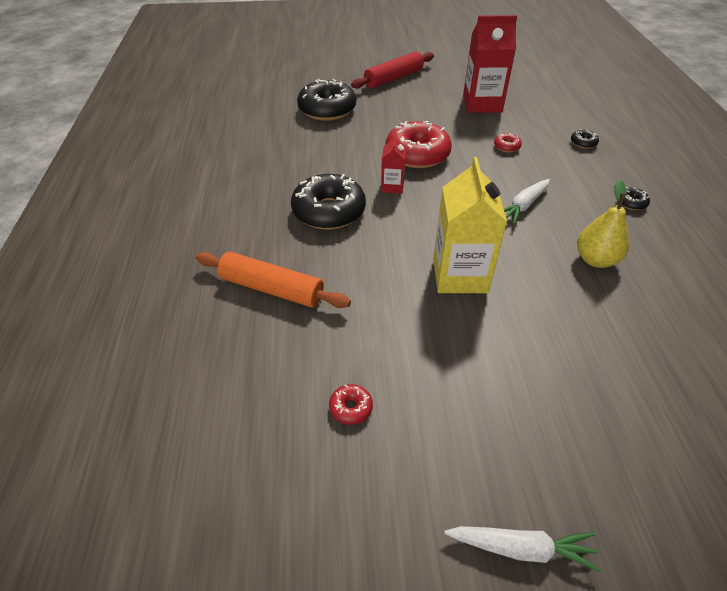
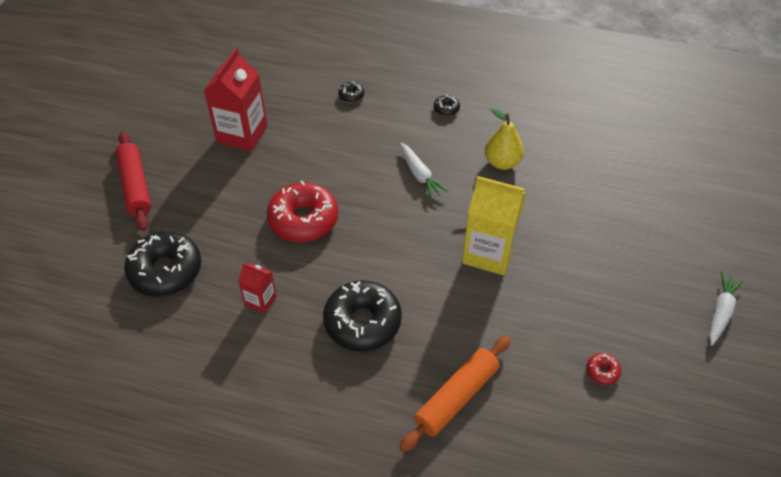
camera: 70 degrees left, 5 degrees up
red carton [381,134,406,194] -> red carton moved to [238,263,277,314]
red donut [494,133,522,153] -> none

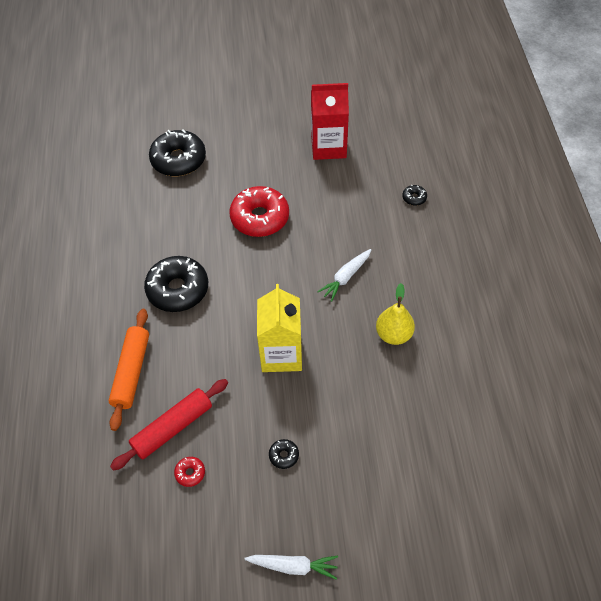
camera: 70 degrees right, 5 degrees up
red rolling pin [115,131,151,231] -> red rolling pin moved to [110,379,228,471]
red carton [238,263,277,314] -> none
orange rolling pin [399,336,511,452] -> orange rolling pin turned 75 degrees clockwise [108,309,149,431]
black donut [434,94,460,116] -> black donut moved to [269,439,299,469]

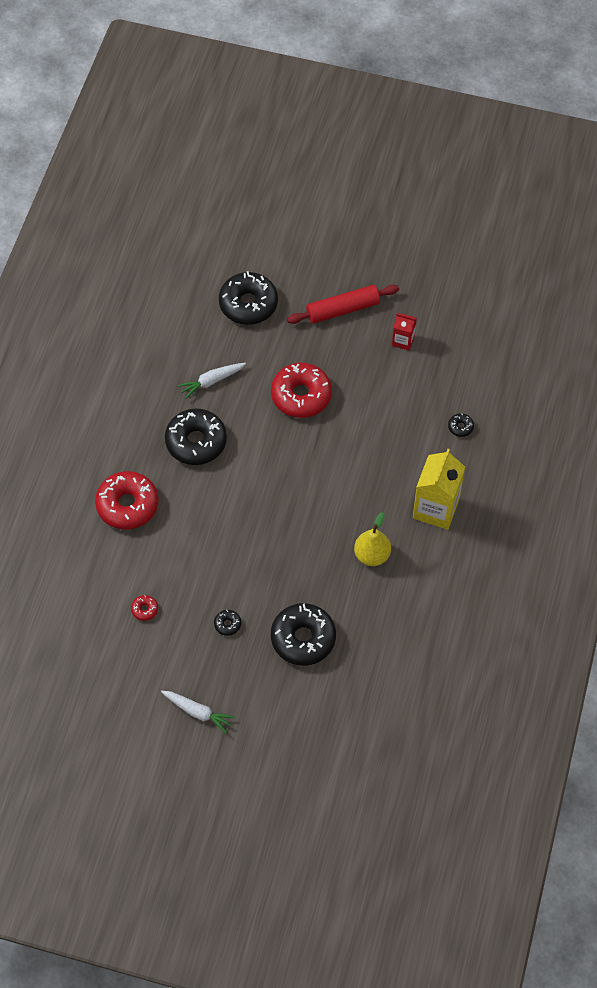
camera: 20 degrees right, 5 degrees up
orange rolling pin [108,309,149,431] -> red donut [95,471,159,529]
red rolling pin [110,379,228,471] -> red rolling pin moved to [287,285,399,324]
yellow carton [257,284,302,372] -> yellow carton moved to [413,449,465,530]
red carton [311,83,349,160] -> red carton [392,313,417,351], size x0.52
white carrot [317,249,371,302] -> white carrot moved to [178,363,246,399]
none -> black donut [271,603,336,666]

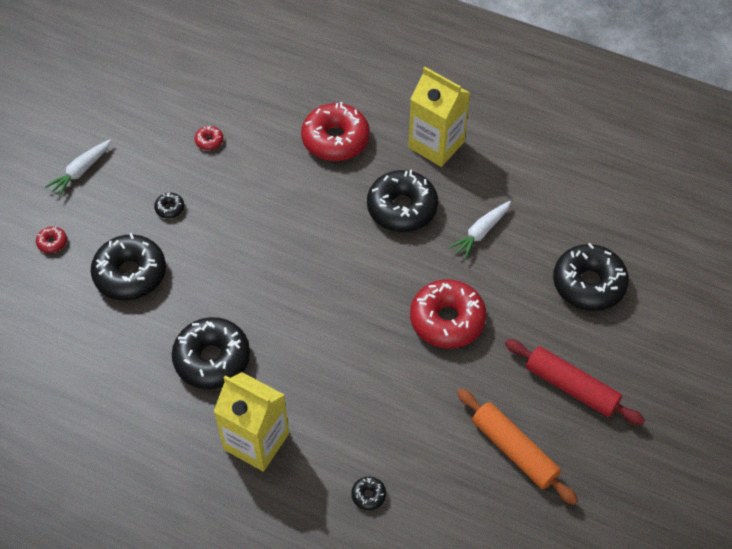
camera: 100 degrees right, 5 degrees down
white carrot [178,363,246,399] -> white carrot turned 120 degrees counterclockwise [448,201,511,260]
red rolling pin [287,285,399,324] -> red rolling pin turned 45 degrees counterclockwise [505,339,645,425]
yellow pear [354,513,391,566] -> black donut [172,317,250,389]
red carton [392,313,417,351] -> orange rolling pin [457,388,578,505]
none -> red donut [36,226,67,253]
none -> yellow carton [409,67,470,167]

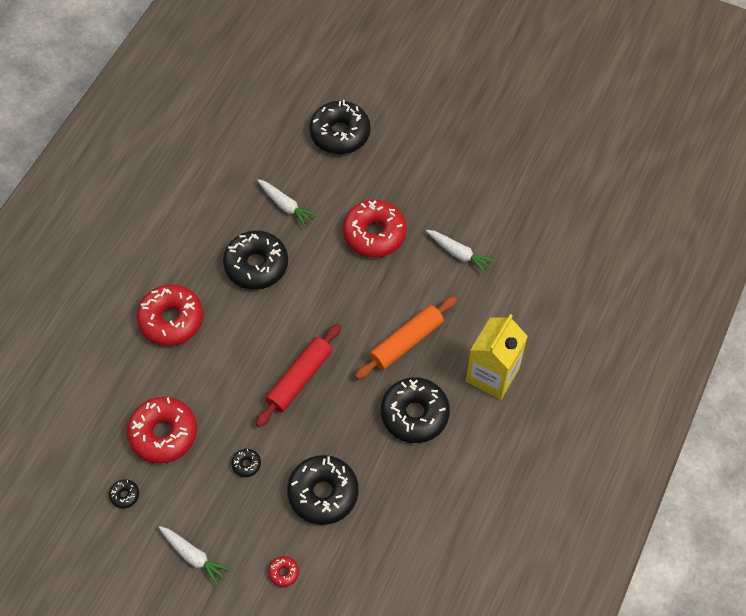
camera: 90 degrees left, 5 degrees up
red donut [195,126,223,150] -> red donut [127,397,197,464], size x2.38
black donut [351,477,386,510] -> black donut moved to [109,479,139,509]
yellow carton [409,67,470,167] -> none
orange rolling pin [457,388,578,505] -> orange rolling pin moved to [355,296,457,379]
red rolling pin [505,339,645,425] -> red rolling pin moved to [256,323,341,427]
none -> white carrot [426,230,495,275]

